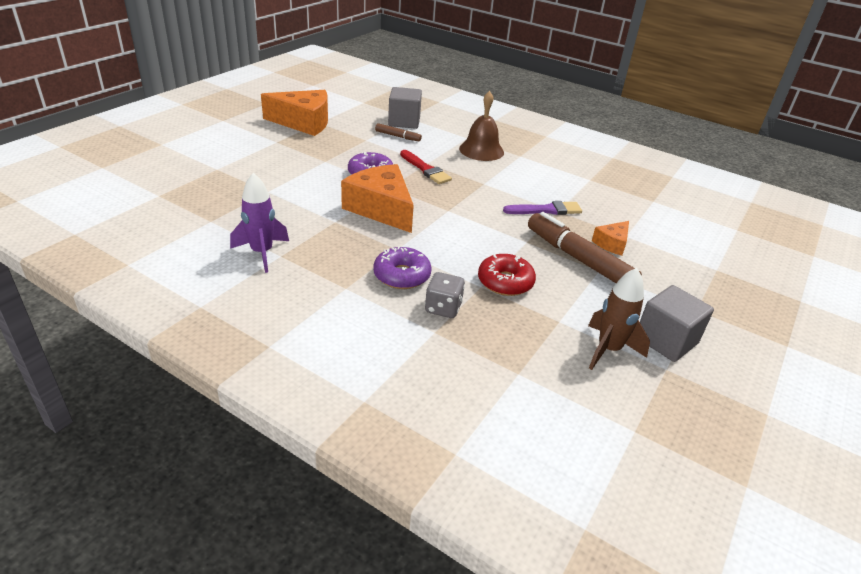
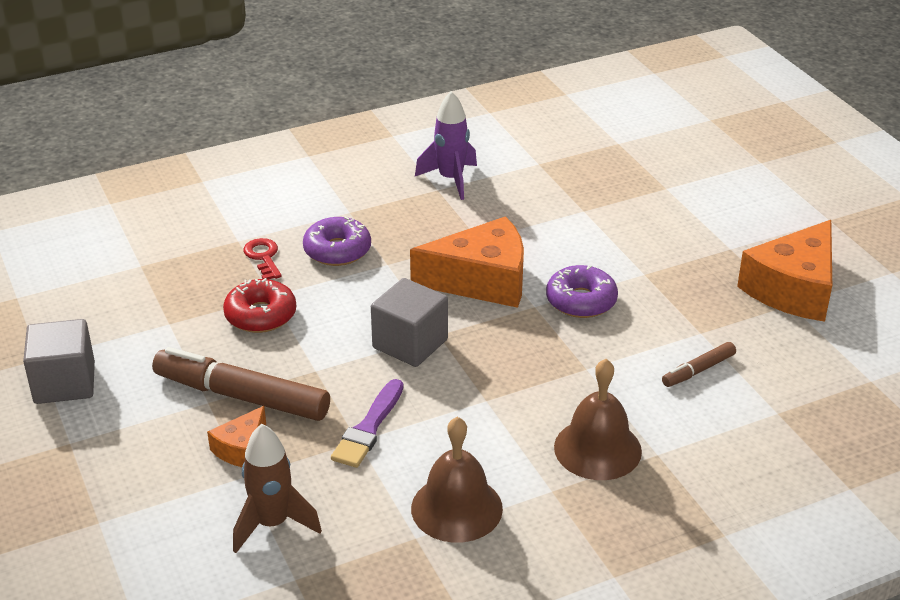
camera: 125 degrees right, 0 degrees up
grey cube [388,87,422,129] -> grey cube moved to [371,278,448,367]
red brush [400,150,452,184] -> none
grey dice [425,272,465,318] -> red key [243,238,282,279]
brown marker [528,212,642,283] -> brown marker turned 150 degrees counterclockwise [152,347,330,421]
brown rocket [588,268,650,370] -> brown rocket moved to [233,424,322,553]
orange cheese [592,221,629,255] -> orange cheese turned 135 degrees counterclockwise [207,406,266,467]
none -> brown bell [411,417,503,543]

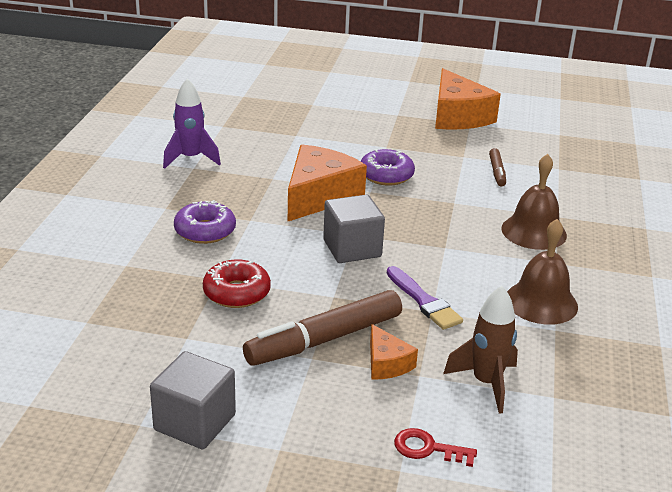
camera: 55 degrees left, 5 degrees down
red key [243,238,282,279] -> red key moved to [394,428,477,467]

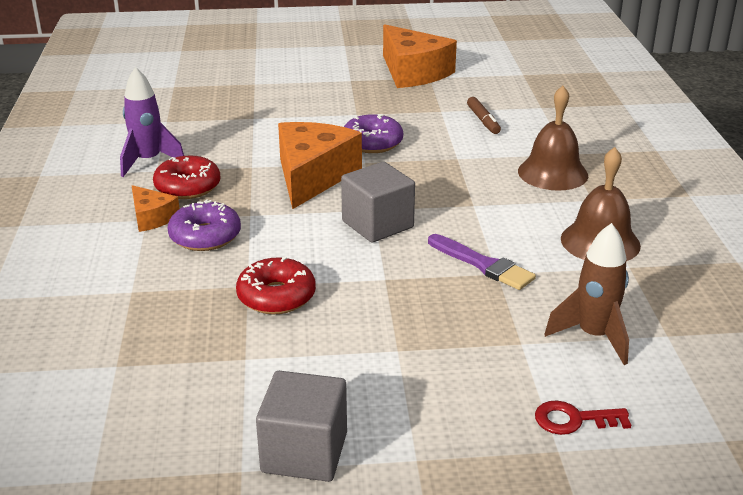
camera: 15 degrees left, 0 degrees up
brown marker [243,290,402,366] -> none
orange cheese [370,324,418,380] -> orange cheese moved to [132,185,180,232]
none -> red donut [153,156,220,199]

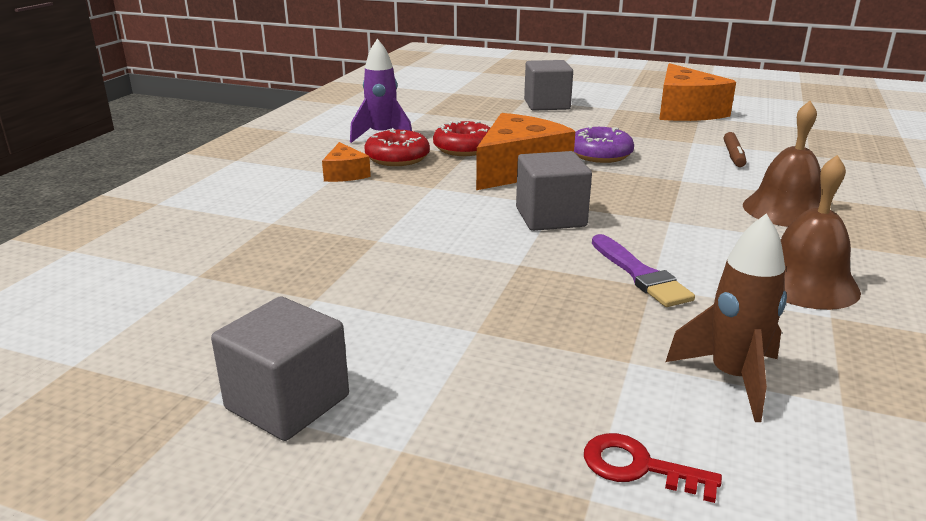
camera: 25 degrees right, 5 degrees down
purple donut [167,199,241,251] -> none
red donut [236,257,316,314] -> red donut moved to [433,121,490,156]
none -> grey cube [524,60,573,111]

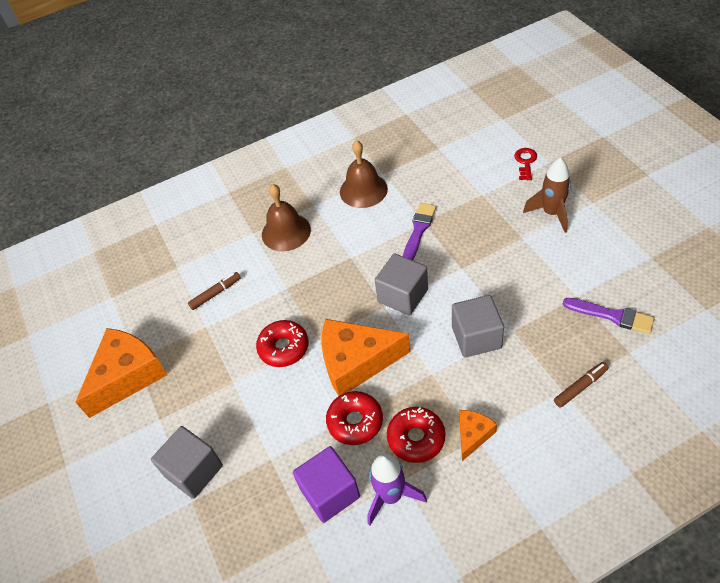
camera: 130 degrees left, 25 degrees up
grey cube [211,296,349,441] -> grey cube moved to [452,295,504,358]
purple donut [574,126,634,163] -> red donut [256,320,308,367]
red key [584,433,722,503] -> red key turned 150 degrees counterclockwise [514,148,537,180]
brown rocket [666,214,787,422] -> brown rocket moved to [523,157,571,233]
none -> purple cube [293,446,360,523]
none -> brown marker [554,362,609,408]
none -> purple brush [563,298,655,334]

